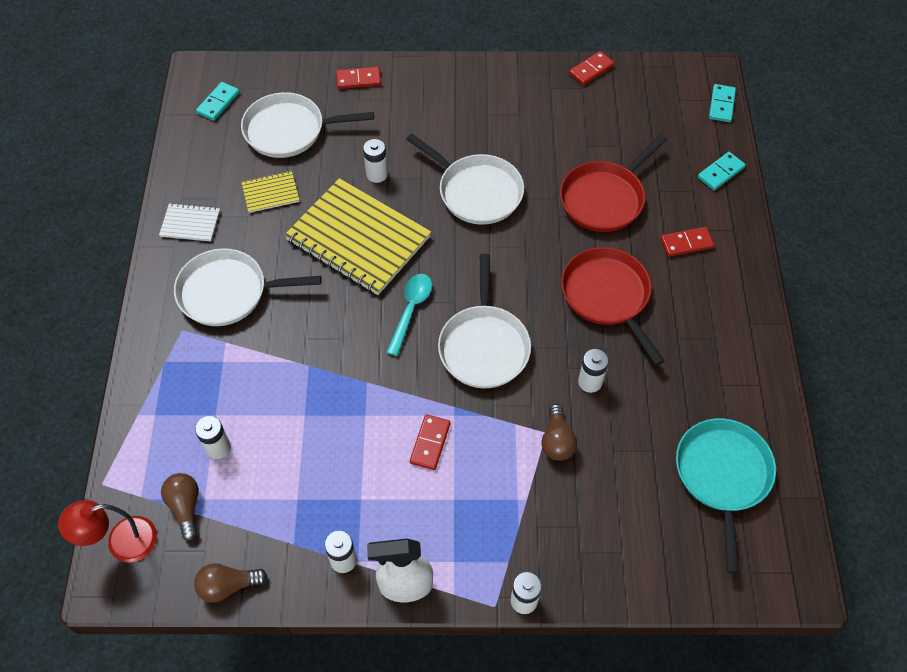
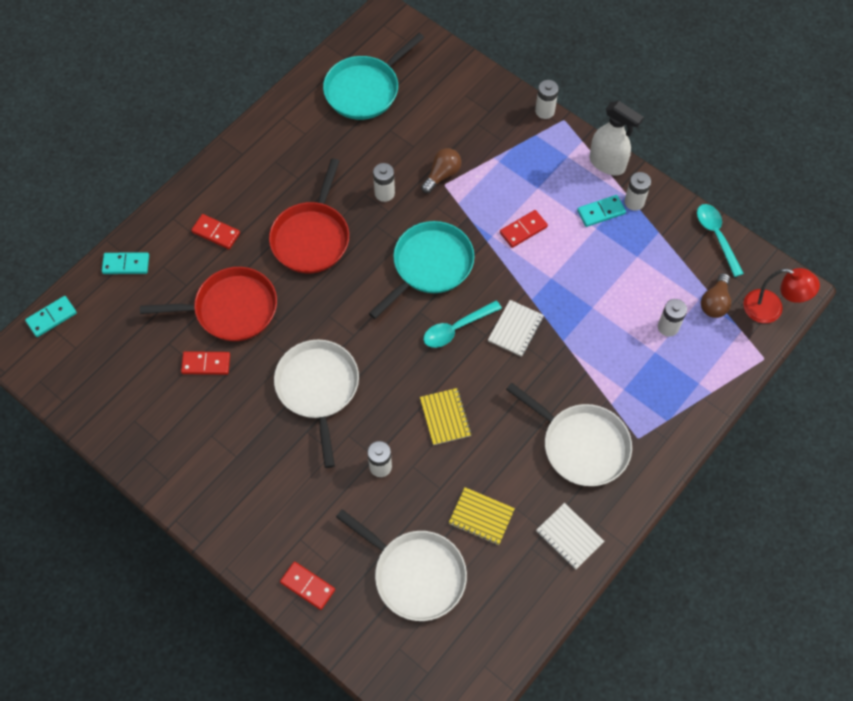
camera: 140 degrees left, 5 degrees up
brown light bulb [194,563,267,603] -> turquoise spoon [697,204,744,277]
turquoise domino [196,82,239,121] -> turquoise domino moved to [577,195,626,227]
yellow notebook [284,178,431,295] -> yellow notebook [420,388,472,445], size x0.45
white pan [438,254,531,388] -> turquoise pan [369,221,475,319]
red domino [569,51,614,85] -> red domino moved to [181,351,230,375]
none -> white notebook [488,300,544,357]

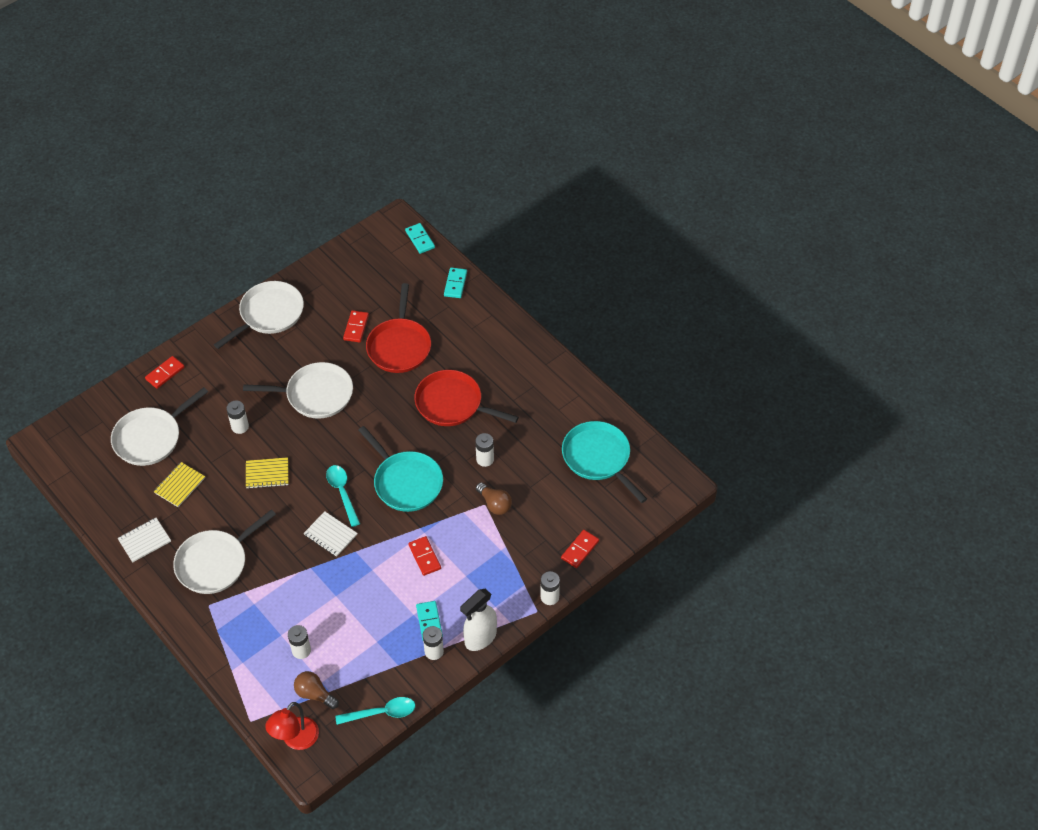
camera: 100 degrees right, 10 degrees down
red domino [191,214,240,249] -> red domino moved to [561,530,599,568]
none -> white pan [214,281,304,349]

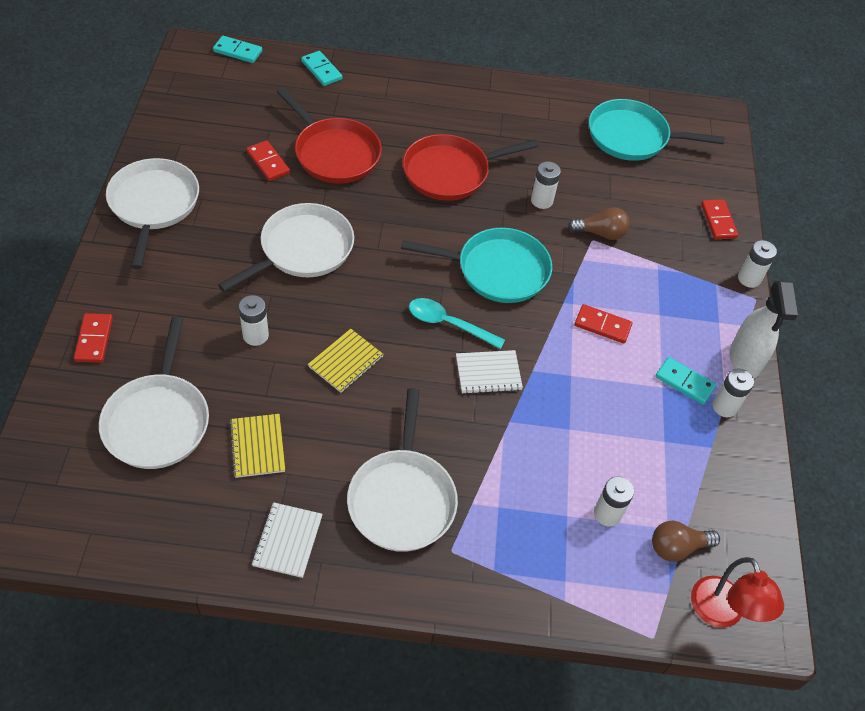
camera: 50 degrees left, 0 degrees up
turquoise spoon [335,697,415,725] -> none

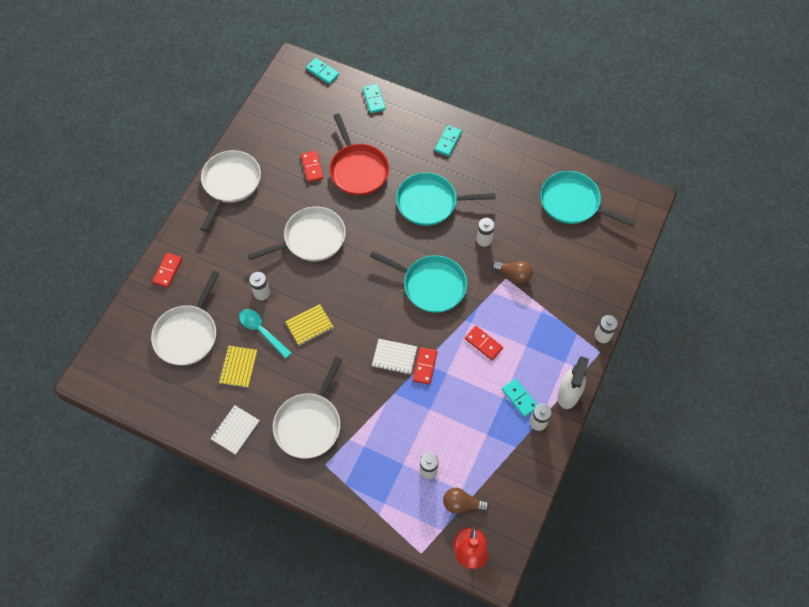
camera: 25 degrees right, 10 degrees up
red pan [403,134,539,201] -> turquoise pan [396,173,496,226]
turquoise spoon [409,298,505,349] -> turquoise spoon moved to [239,309,291,359]
red domino [701,199,738,239] -> red domino moved to [413,347,437,385]
none -> turquoise domino [435,125,462,156]

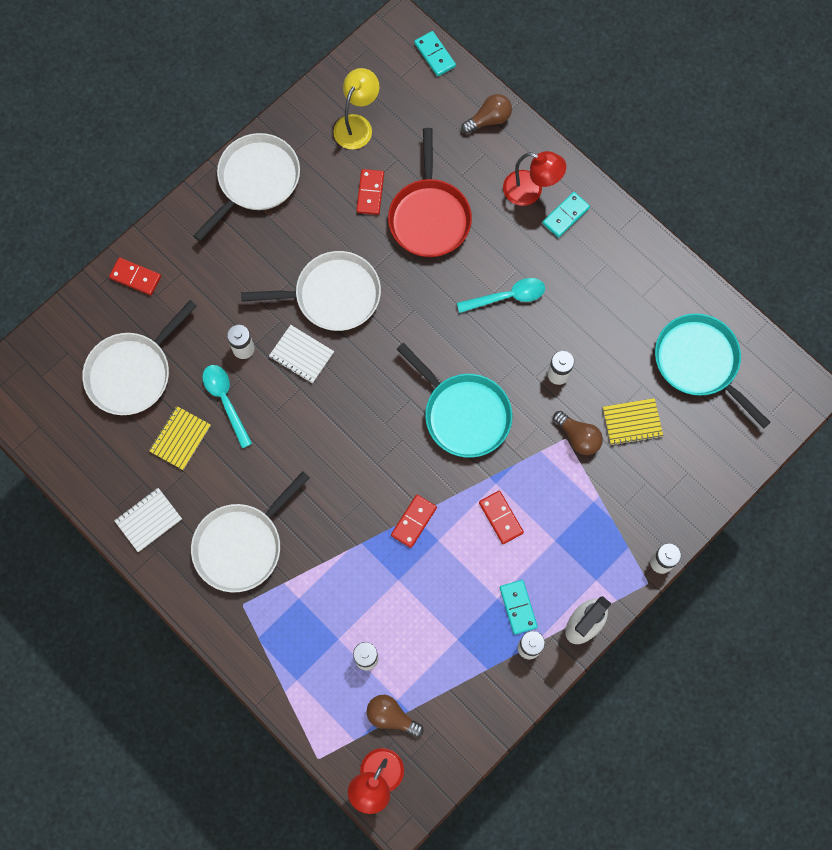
camera: 20 degrees right, 10 degrees up
red domino [152,253,182,288] -> red domino turned 75 degrees clockwise [109,257,161,295]
yellow notebook [285,304,333,346] -> yellow notebook moved to [603,398,663,446]
turquoise domino [363,84,386,113] -> brown light bulb [461,94,512,134]
white notebook [372,339,417,375] -> white notebook moved to [269,325,334,384]
turquoise pan [396,173,496,226] -> turquoise spoon [457,278,545,313]
none -> yellow lamp [333,68,379,149]
none -> red lamp [503,151,566,206]

